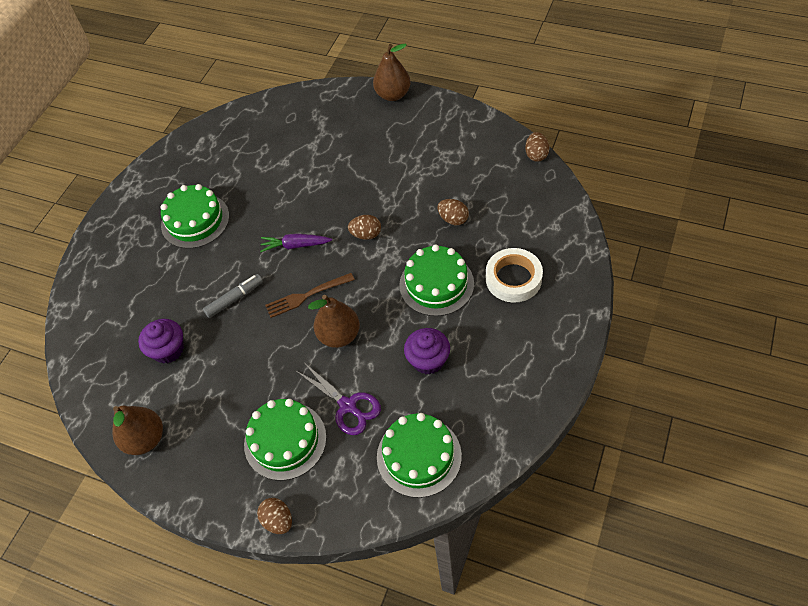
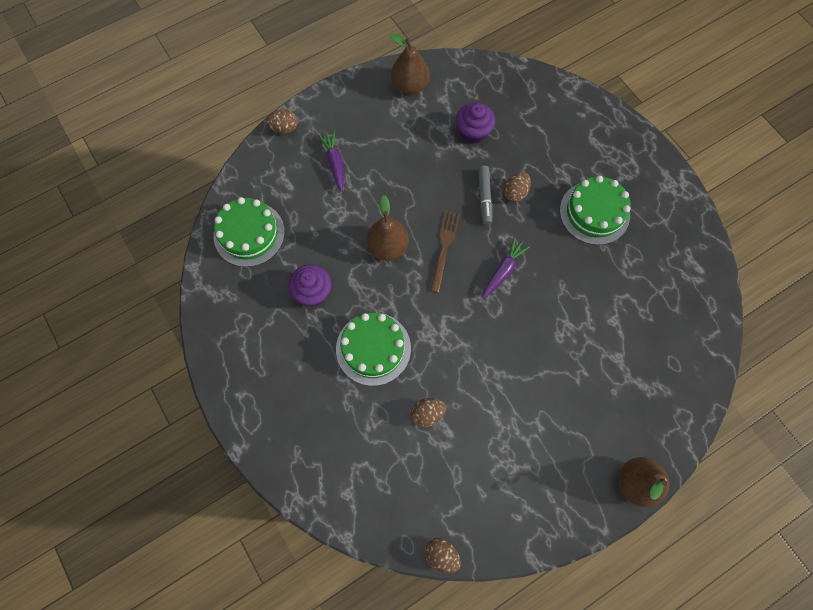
camera: 120 degrees right, 15 degrees up
green cake [244,399,327,481] -> purple carrot [318,130,344,192]
purple scissors [296,363,381,435] -> none
brown egg [348,215,381,240] -> brown egg moved to [504,172,531,202]
white tape [486,248,543,303] -> none

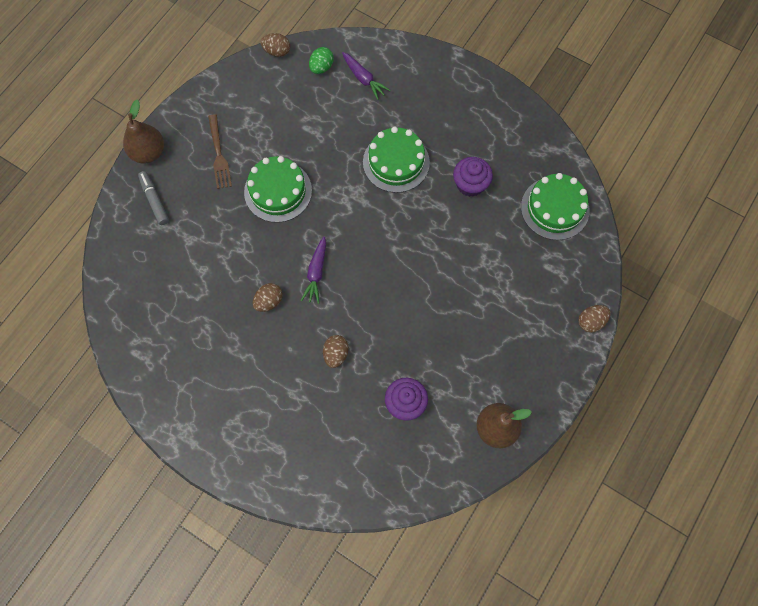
camera: 155 degrees right, 0 degrees up
purple carrot [318,130,344,192] -> purple carrot moved to [342,52,390,100]
brown pear [366,195,409,261] -> none
brown egg [411,398,446,427] -> brown egg moved to [253,283,283,312]
brown fork [430,211,460,293] -> brown fork moved to [208,114,232,189]
grey marker [478,165,493,225] -> grey marker moved to [138,171,169,225]
green cake [560,176,631,245] -> green cake moved to [244,156,312,223]
none -> green egg [309,47,334,74]

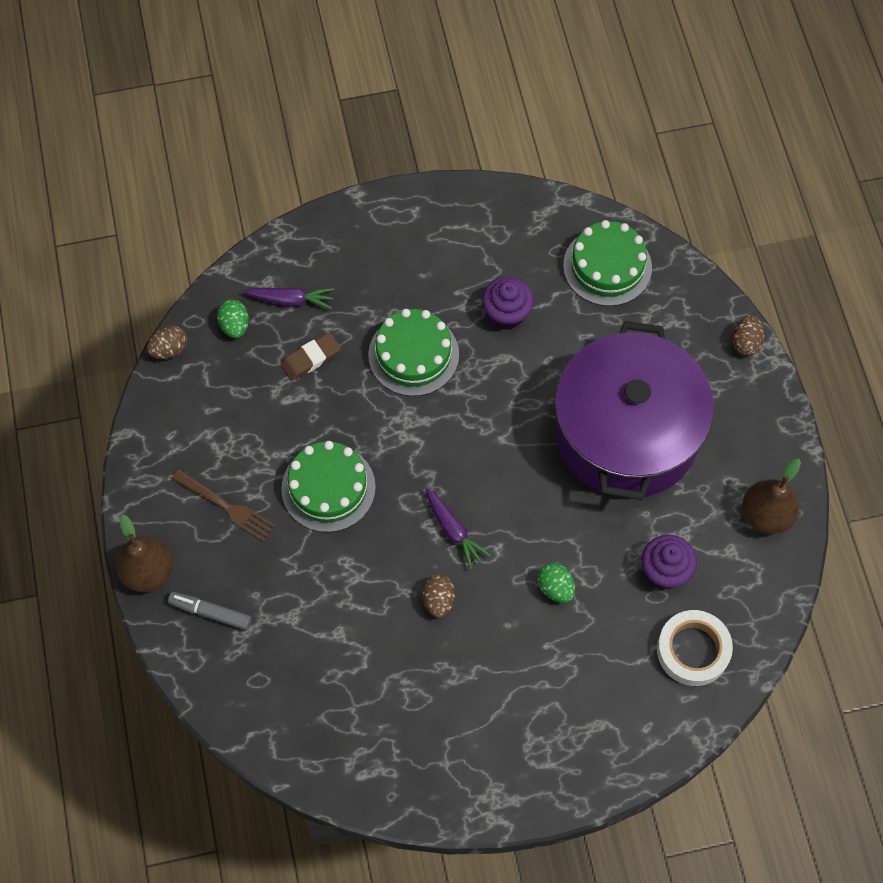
camera: 45 degrees left, 5 degrees down
brown egg [323,335,349,368] -> green egg [537,563,575,603]
none -> brown eraser [281,332,341,381]
none -> purple pot [555,321,714,500]
none -> white tape [657,610,733,686]

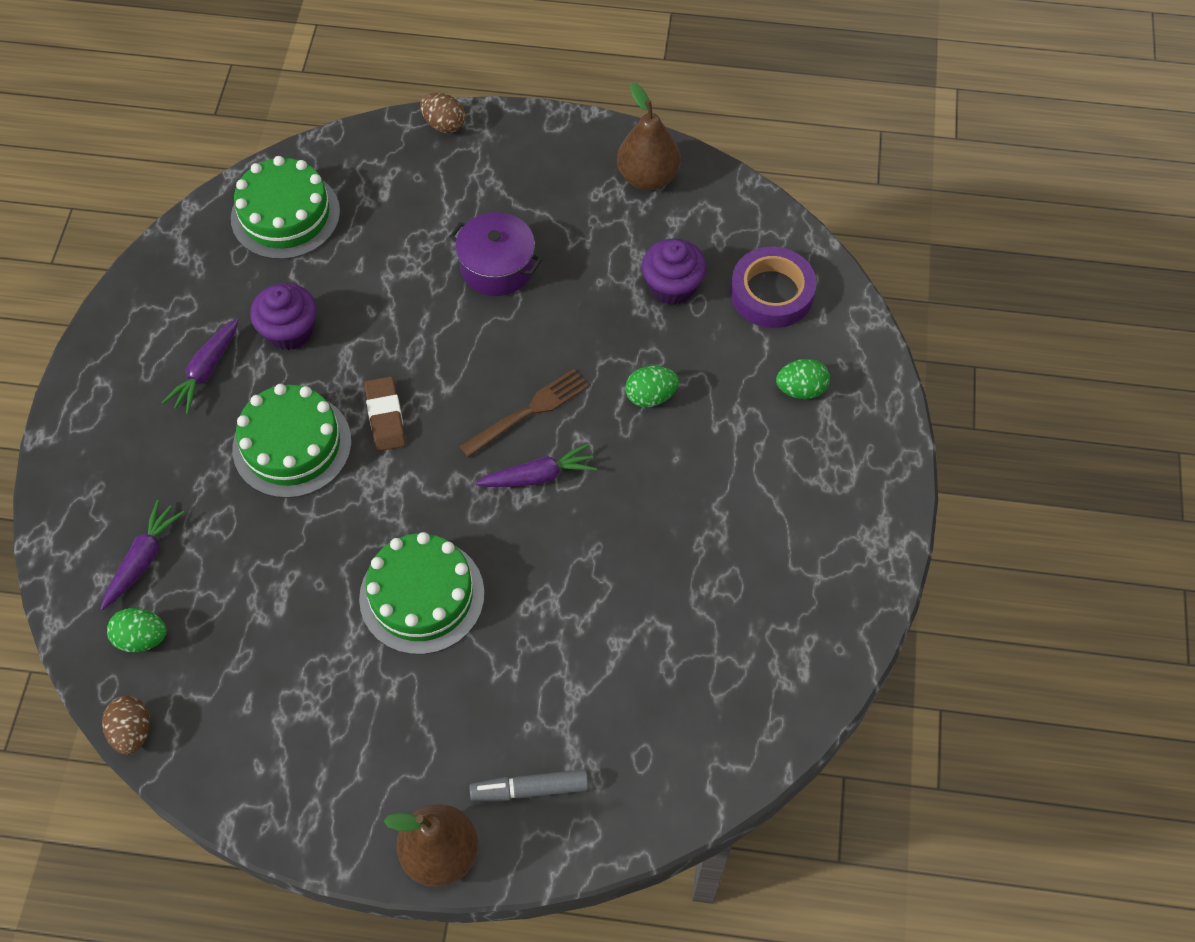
camera: 70 degrees left, 5 degrees down
grey marker [168,592,252,630] -> grey marker turned 45 degrees clockwise [470,769,588,802]
brown fork [172,469,276,542] -> brown fork moved to [460,369,589,458]
brown eraser [281,332,341,381] -> brown eraser moved to [364,376,406,451]
brown egg [422,574,455,618] -> none
purple pot [555,321,714,500] -> purple pot [449,212,542,296], size x0.43
white tape [657,610,733,686] -> purple tape [730,247,816,328]
none -> purple carrot [162,318,239,414]
none -> green egg [776,359,830,399]

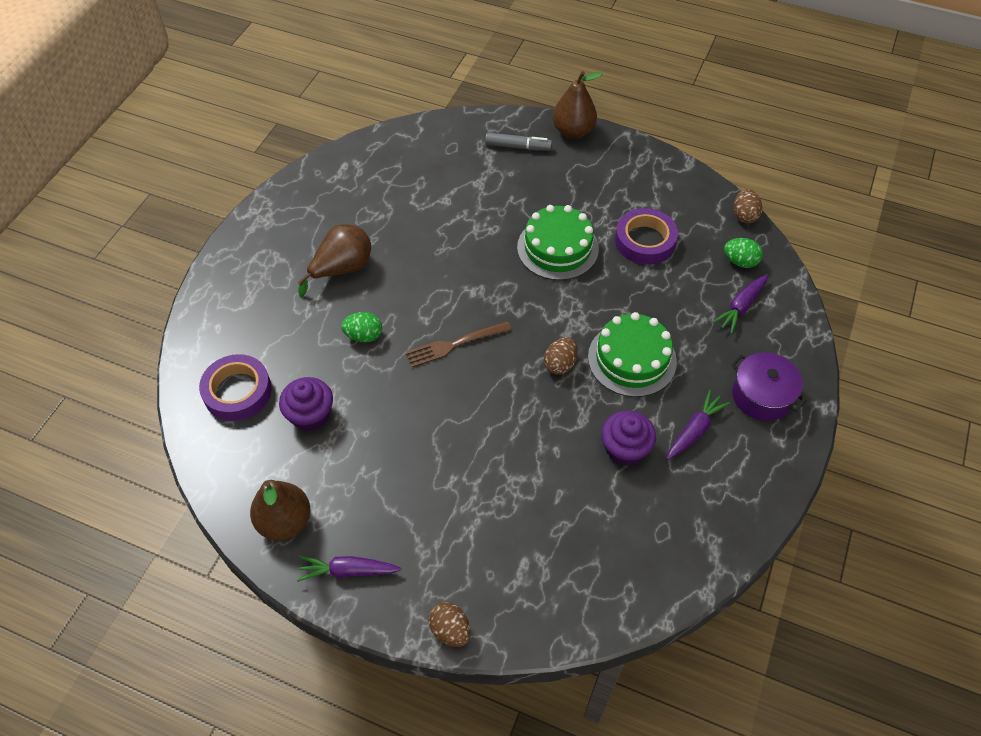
camera: 165 degrees left, 5 degrees down
green cake [231,156,340,260] -> none
brown eraser [364,376,406,451] -> brown egg [544,337,578,375]
purple pot [449,212,542,296] -> purple pot moved to [731,352,807,421]
purple carrot [475,443,597,487] -> purple carrot moved to [297,556,402,582]
green egg [776,359,830,399] -> none
none -> brown pear [297,224,371,297]
none -> purple tape [615,208,678,265]

